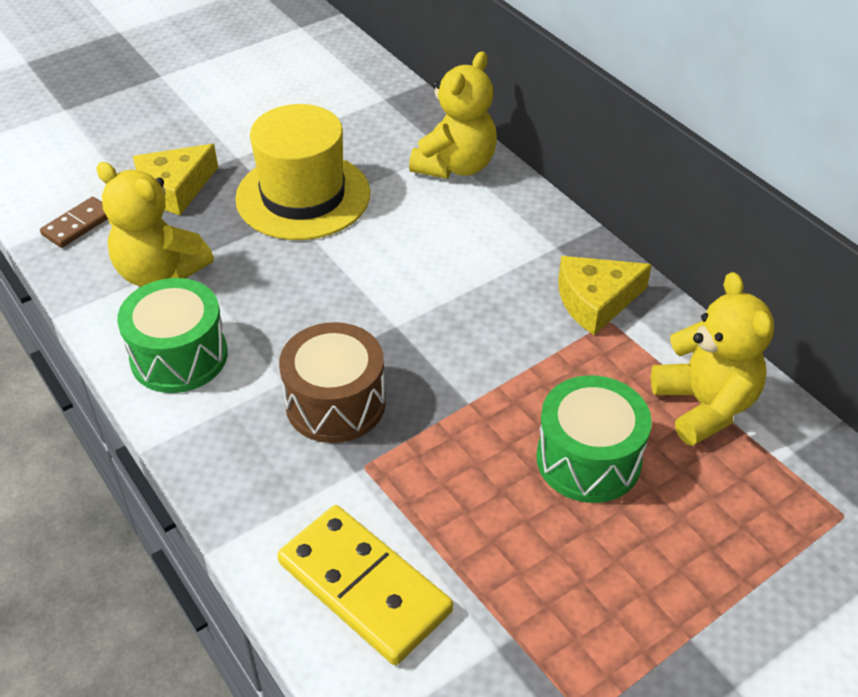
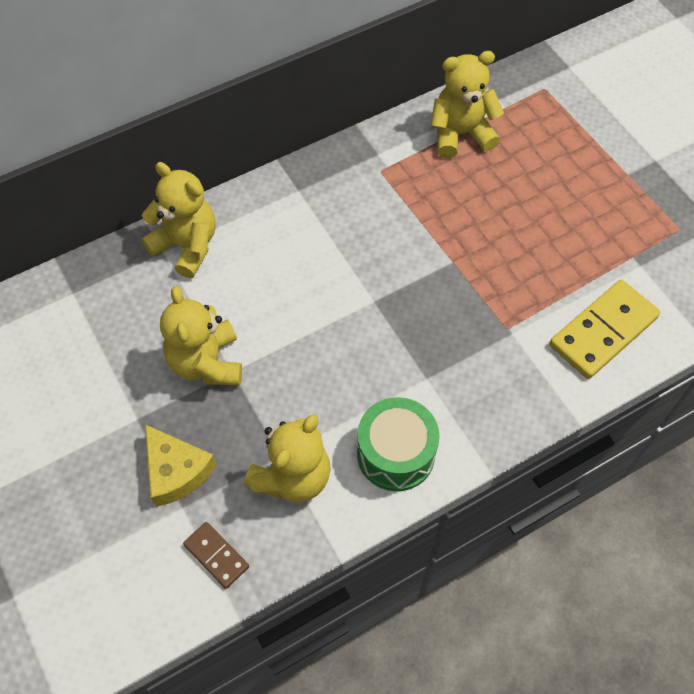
camera: 85 degrees left, 15 degrees up
yellow hat [235,104,370,240] -> yellow teddy bear [160,286,242,386]
brown drum [279,322,386,443] -> none
green drum [536,375,652,503] -> none
yellow cheese [558,256,652,335] -> none

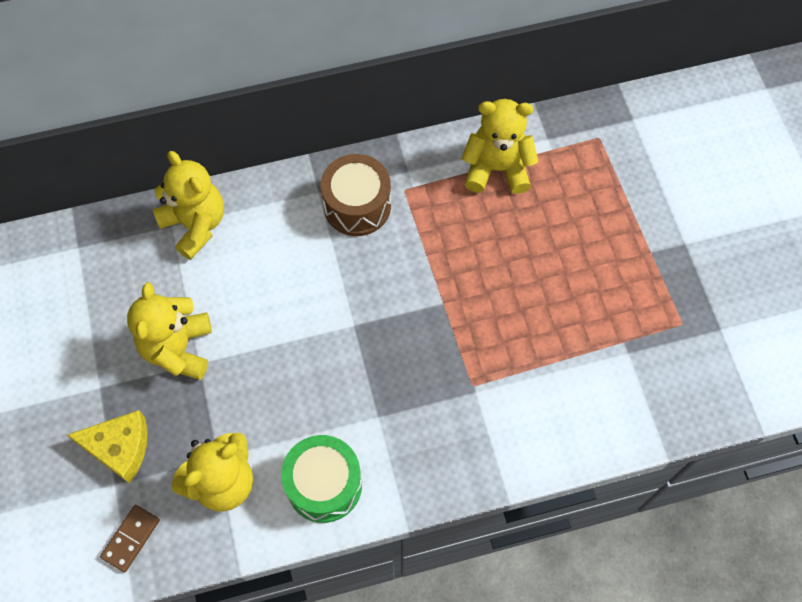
camera: 15 degrees right, 5 degrees up
yellow cheese [145,425,217,507] -> yellow cheese turned 60 degrees counterclockwise [67,410,147,484]
brown domino [183,522,249,589] -> brown domino turned 60 degrees clockwise [100,505,160,573]
yellow domino [549,280,660,379] -> none
none -> brown drum [321,154,391,236]

